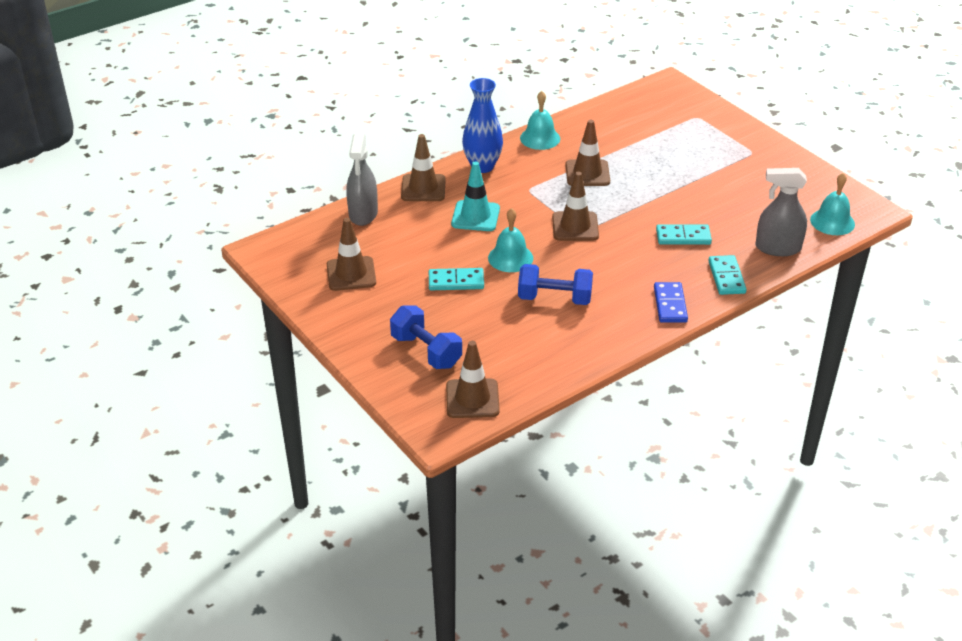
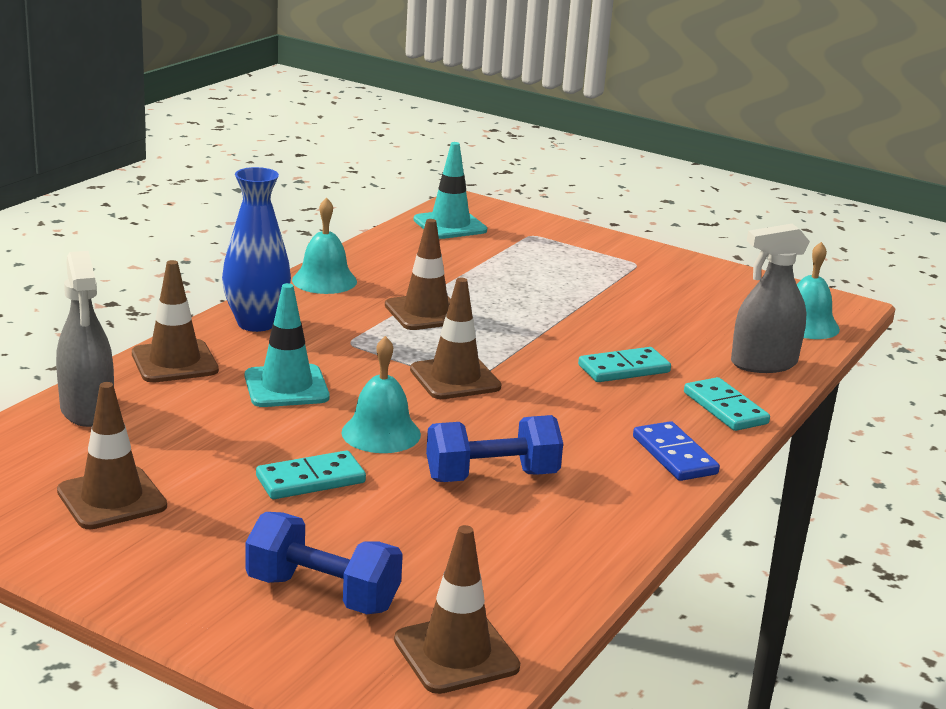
camera: 25 degrees left, 15 degrees down
none -> turquoise traffic cone [413,142,487,239]

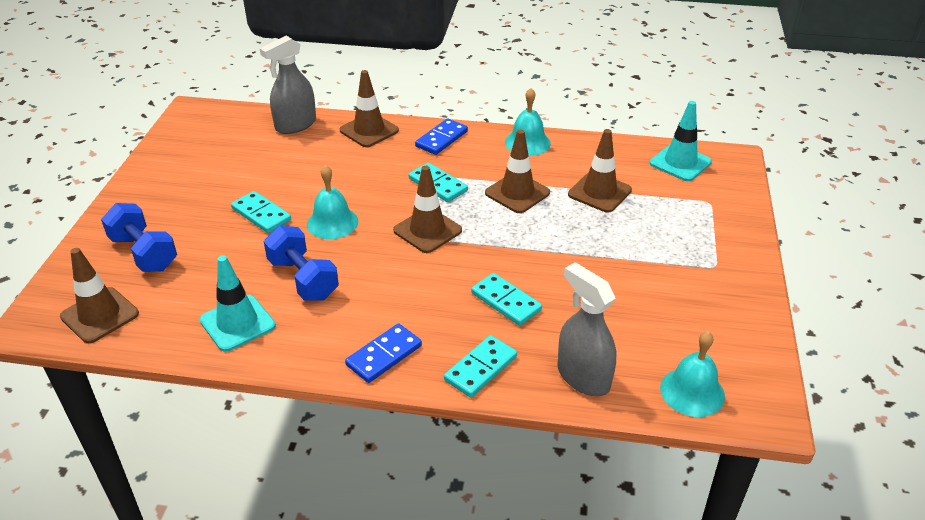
camera: 70 degrees right, 15 degrees up
brown traffic cone [57,382,167,529] -> brown traffic cone moved to [568,129,632,212]
blue vase [222,167,291,332] -> blue domino [415,119,468,155]
turquoise traffic cone [245,283,330,407] -> turquoise traffic cone moved to [200,255,276,352]
blue dumbbell [246,512,403,614] -> blue dumbbell turned 45 degrees counterclockwise [101,203,177,272]
none -> turquoise domino [409,163,468,202]

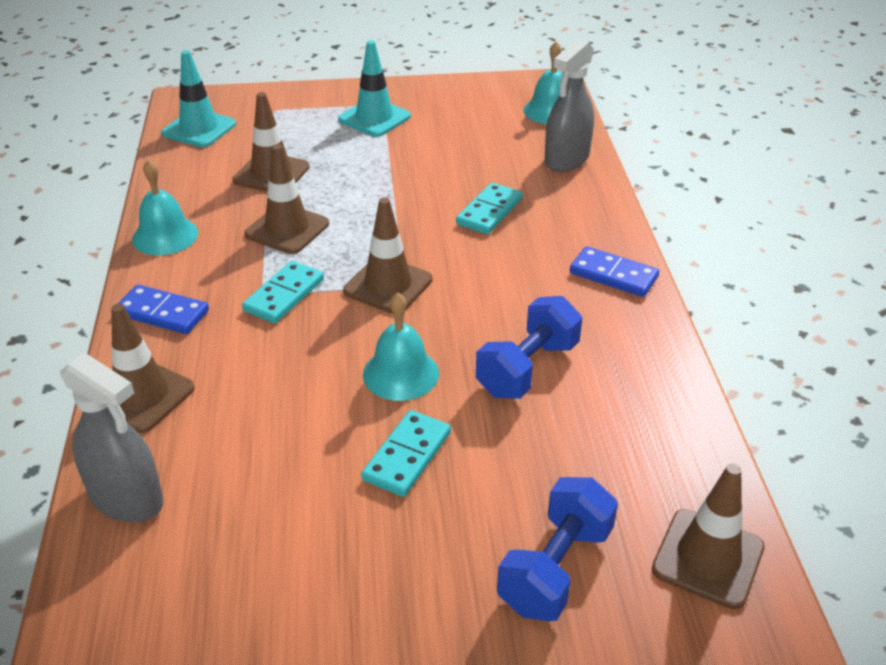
camera: 105 degrees left, 0 degrees up
turquoise traffic cone [200,255,276,352] -> turquoise traffic cone moved to [338,40,411,137]
turquoise domino [444,335,517,398] -> none

